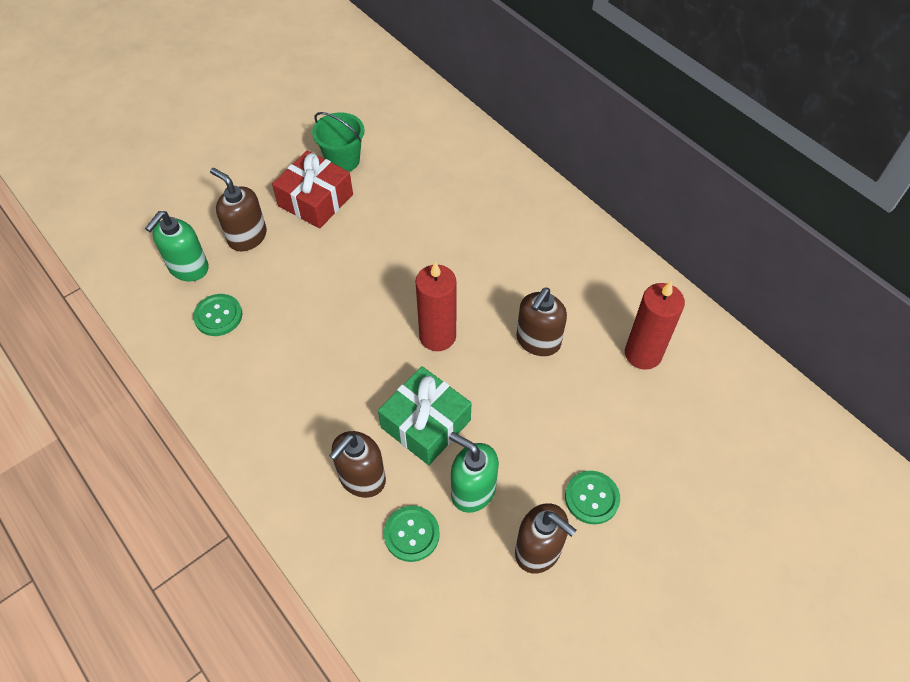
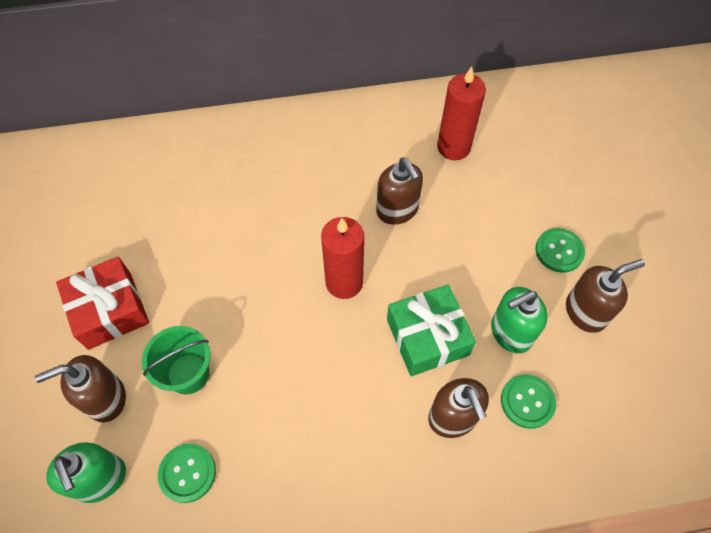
camera: 60 degrees left, 5 degrees up
green bucket [312,112,365,172] -> green bucket moved to [142,326,210,394]

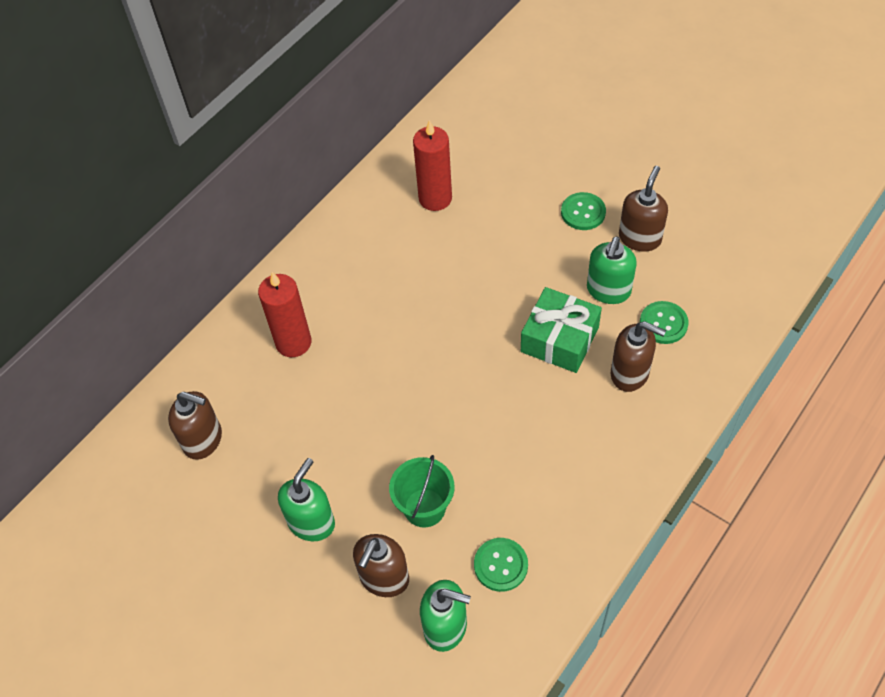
camera: 40 degrees left, 5 degrees down
red gift [56,257,149,350] -> green soap dispenser [278,458,335,541]
red candle [321,217,364,299] -> red candle moved to [258,272,311,357]
brown soap dispenser [376,157,423,225] -> brown soap dispenser moved to [168,391,222,460]

